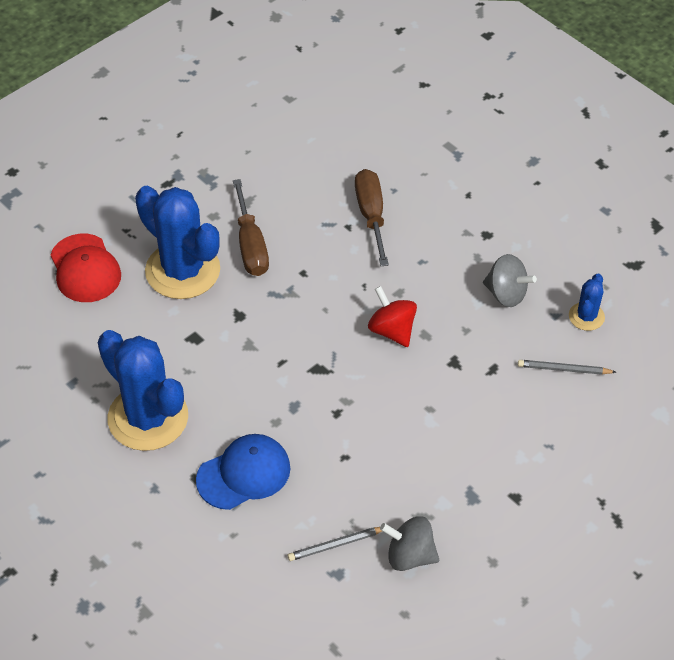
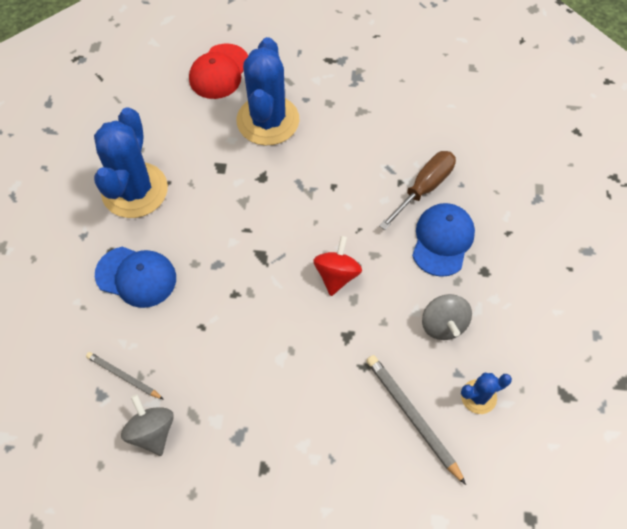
camera: 50 degrees right, 10 degrees up
brown screwdriver [233,179,269,276] -> none
grey pencil [518,360,616,375] -> grey pencil [366,355,466,485], size x1.61
none -> blue cap [412,203,475,277]

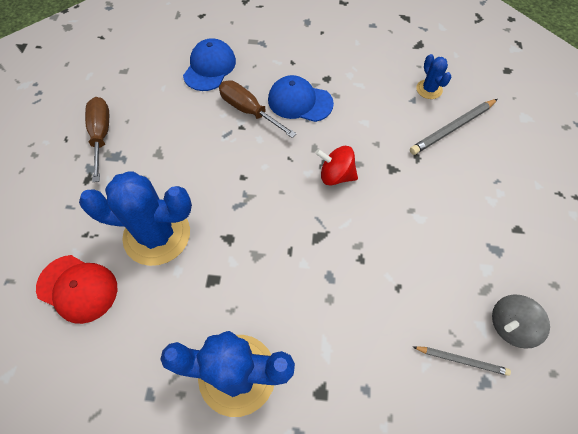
camera: 90 degrees left, 0 degrees up
grey pencil [86,352,164,400] -> grey pencil turned 105 degrees counterclockwise [413,346,511,376]
blue cap [95,247,176,308] -> blue cap moved to [183,38,236,91]
grey spinning top [422,294,472,340] -> none
none -> brown screwdriver [85,97,109,182]

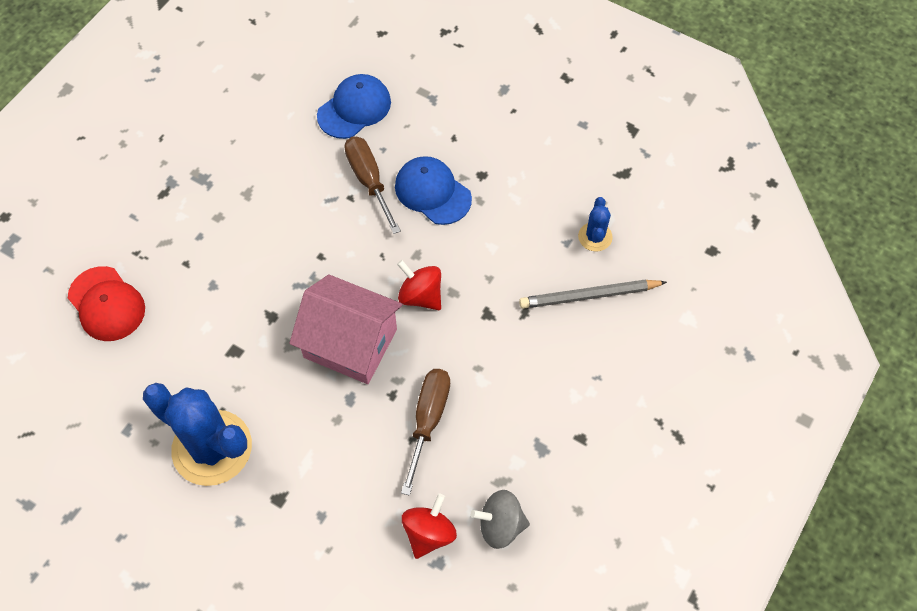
camera: 25 degrees right, 0 degrees up
blue cactus [79,171,192,266] -> none
brown screwdriver [85,97,109,182] -> brown screwdriver moved to [401,369,450,496]
grey pencil [413,346,511,376] -> red spinning top [402,494,457,559]
none -> pink house [289,274,402,384]

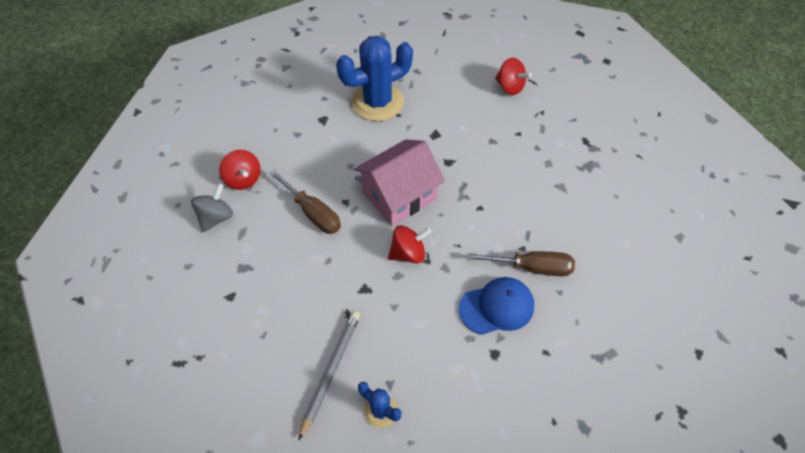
camera: 120 degrees right, 5 degrees down
red cap [68,266,145,341] -> red spinning top [495,58,532,95]
blue cap [317,74,391,139] -> none

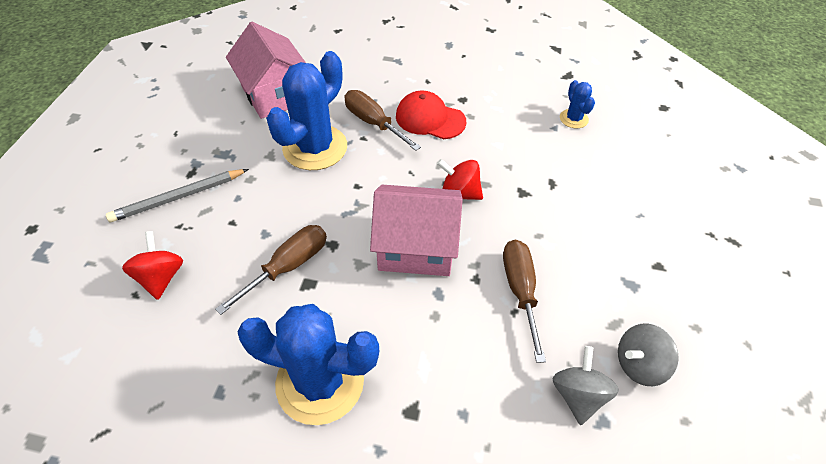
camera: 140 degrees left, 5 degrees down
red spinning top [219,150,261,190] -> grey spinning top [552,346,619,425]
grey pencil [298,311,360,441] -> grey pencil moved to [106,169,249,222]
blue cap [459,277,534,335] -> red cap [396,91,466,139]
none -> brown screwdriver [215,225,327,315]
none -> pink house [226,22,306,119]
none -> blue cactus [266,51,347,170]

